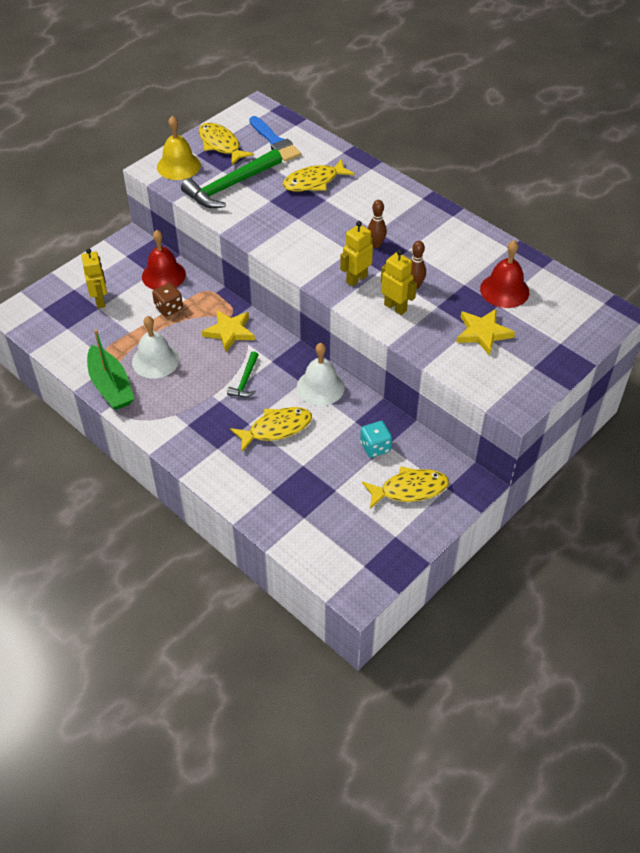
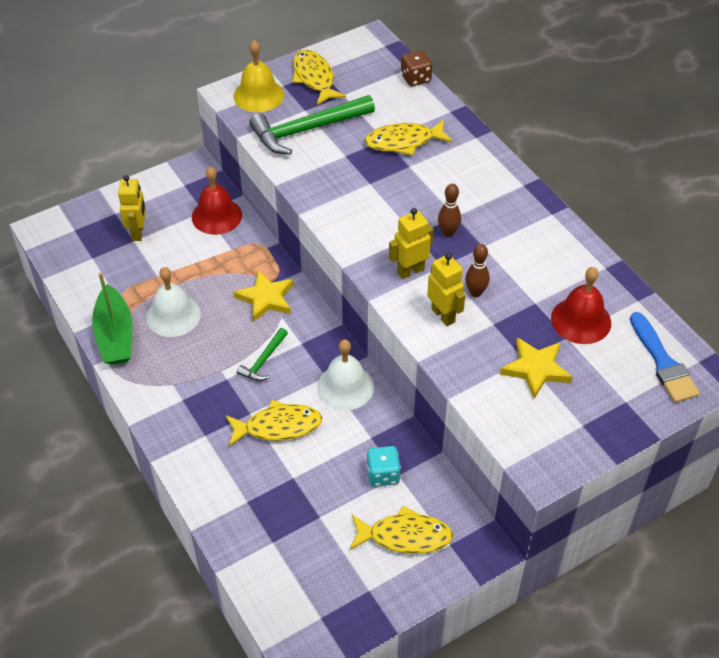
camera: 15 degrees right, 0 degrees up
brown dice [152,283,183,317] -> brown dice moved to [401,50,432,86]
blue brush [249,116,301,162] -> blue brush moved to [630,312,700,403]

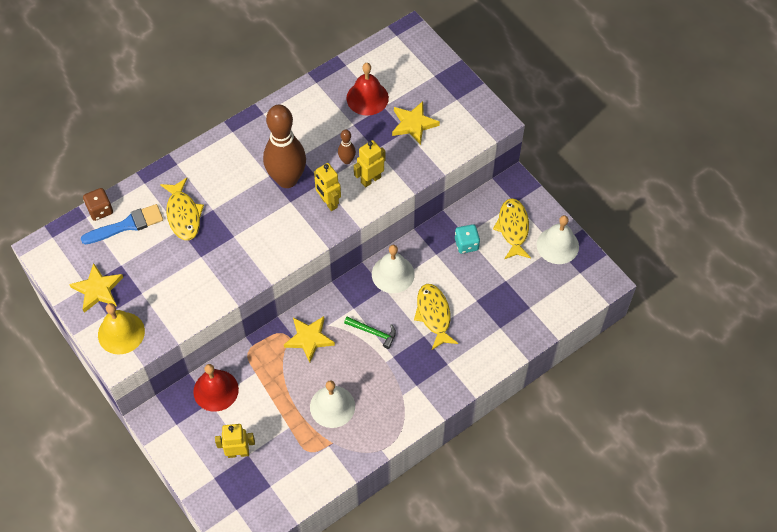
camera: 95 degrees left, 10 degrees up
green boat [92,273,132,365] -> none
green hammer [249,95,375,155] -> none
yellow fish [292,50,346,105] -> yellow star [69,263,123,313]
brown bowling pin [438,184,461,237] -> brown bowling pin [263,105,306,188], size x2.33
blue brush [630,312,700,403] -> blue brush moved to [81,204,163,244]
none -> white bell [537,215,579,264]

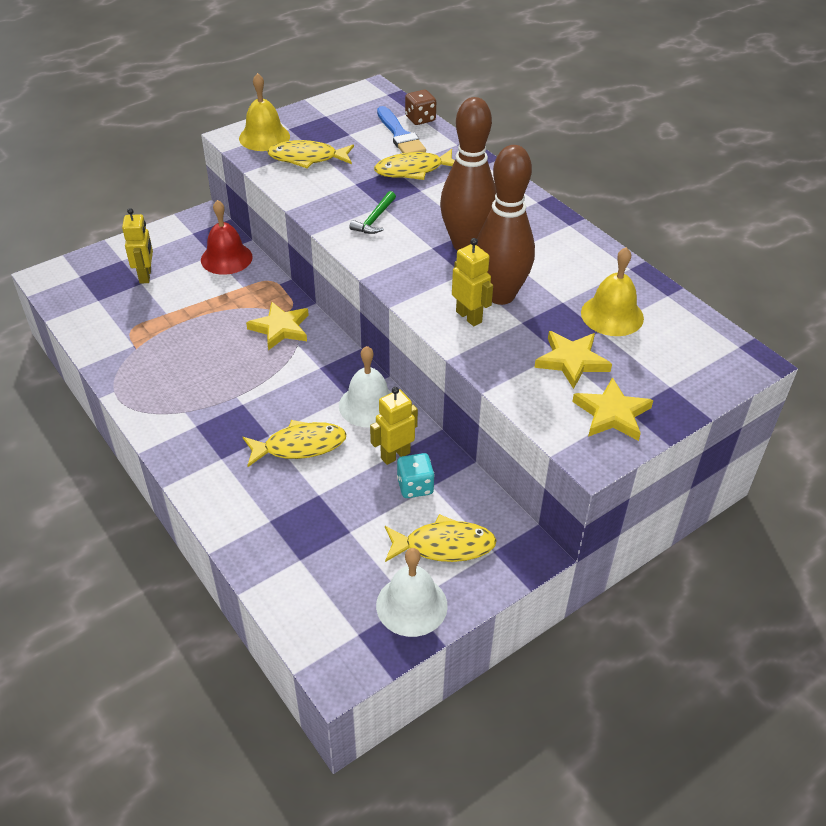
camera: 90 degrees right, 15 degrees down
yellow star [69,263,123,313] -> yellow star moved to [572,377,653,441]
white bell [310,380,355,428] -> none
yellow robot [314,163,341,211] -> yellow robot moved to [370,387,418,465]
brown bowling pin [338,129,356,164] -> brown bowling pin [476,145,535,305], size x2.33
green hammer [344,317,396,349] -> green hammer moved to [349,191,396,234]
red bell [347,63,389,116] -> yellow bell [581,247,644,336]
none -> yellow fish [267,140,354,169]

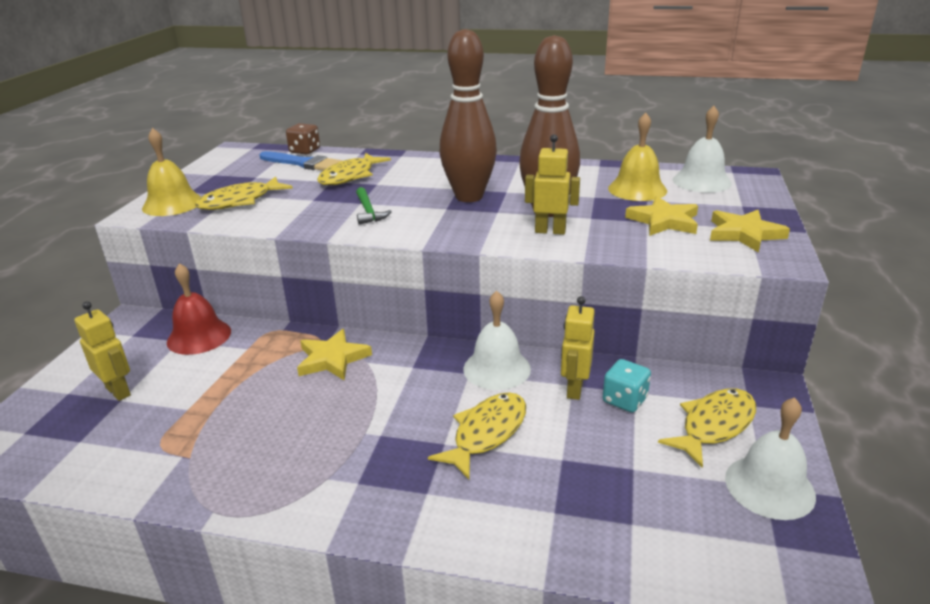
camera: 40 degrees left, 15 degrees down
none -> white bell [673,106,732,193]

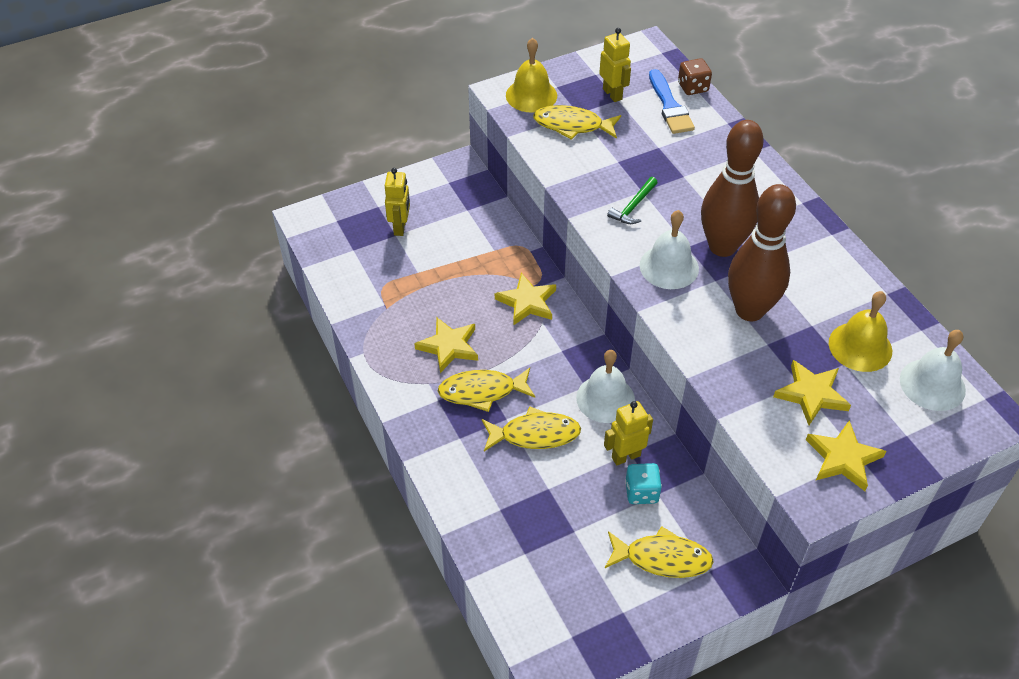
camera: 50 degrees right, 20 degrees up
red bell [167,263,231,355] -> none
yellow fish [317,153,391,185] -> yellow fish moved to [438,368,535,412]
yellow robot [525,134,580,235] -> yellow robot moved to [599,28,631,102]
white bell [725,397,816,520] -> white bell moved to [640,210,699,289]
none -> yellow star [414,318,478,373]

